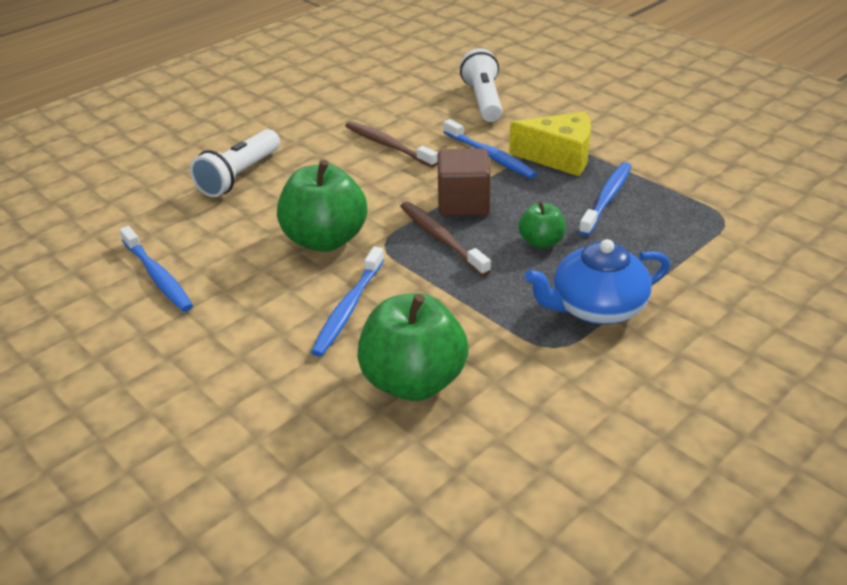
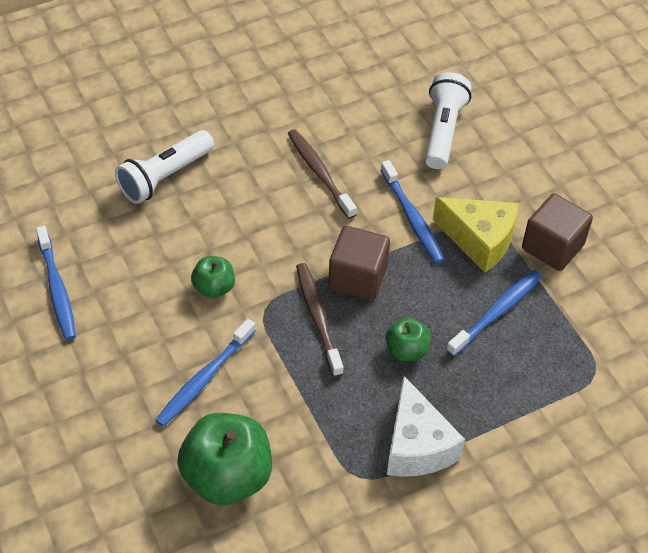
camera: 15 degrees right, 15 degrees up
green apple [277,160,367,252] -> green apple [191,256,235,298], size x0.52
blue teapot [525,239,670,324] -> white cheese [387,376,465,477]
none -> brown cube [522,193,593,271]

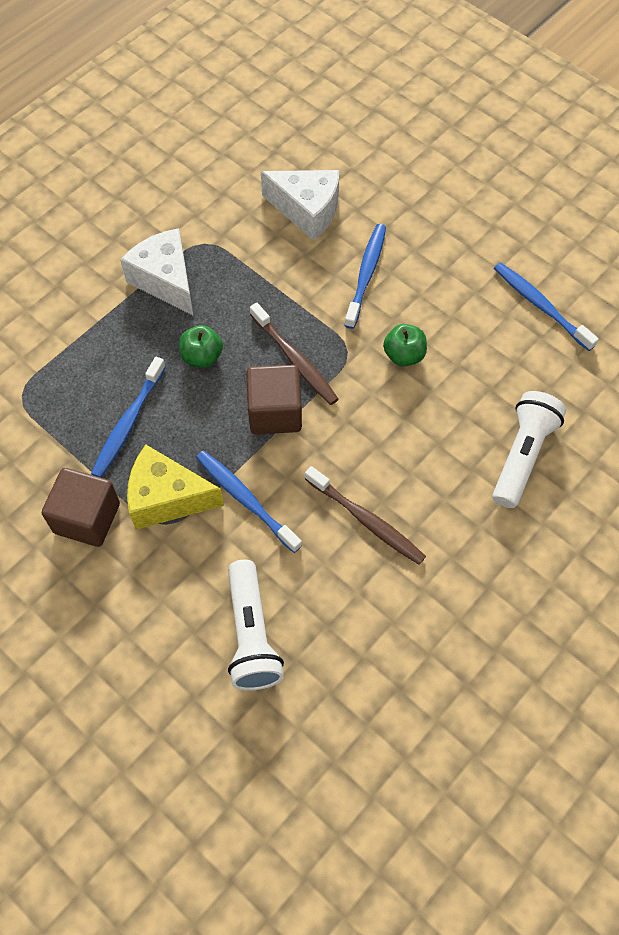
camera: 160 degrees right, 10 degrees up
green apple [177,413,272,505] -> white cheese [261,170,339,241]

